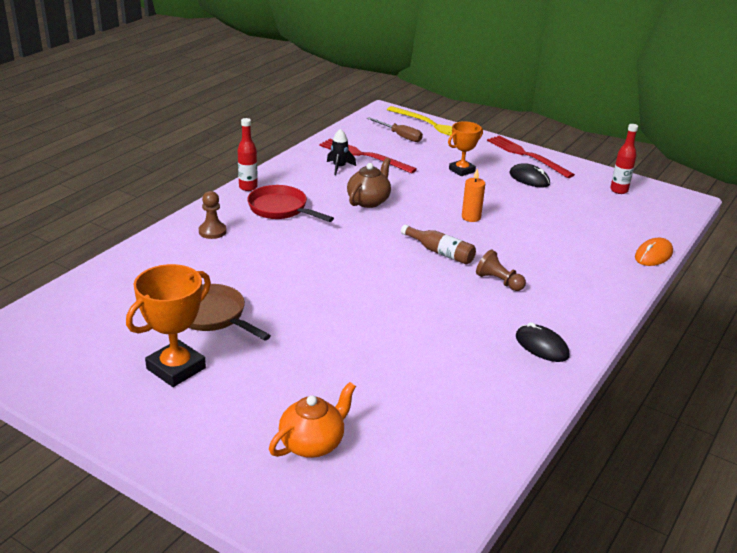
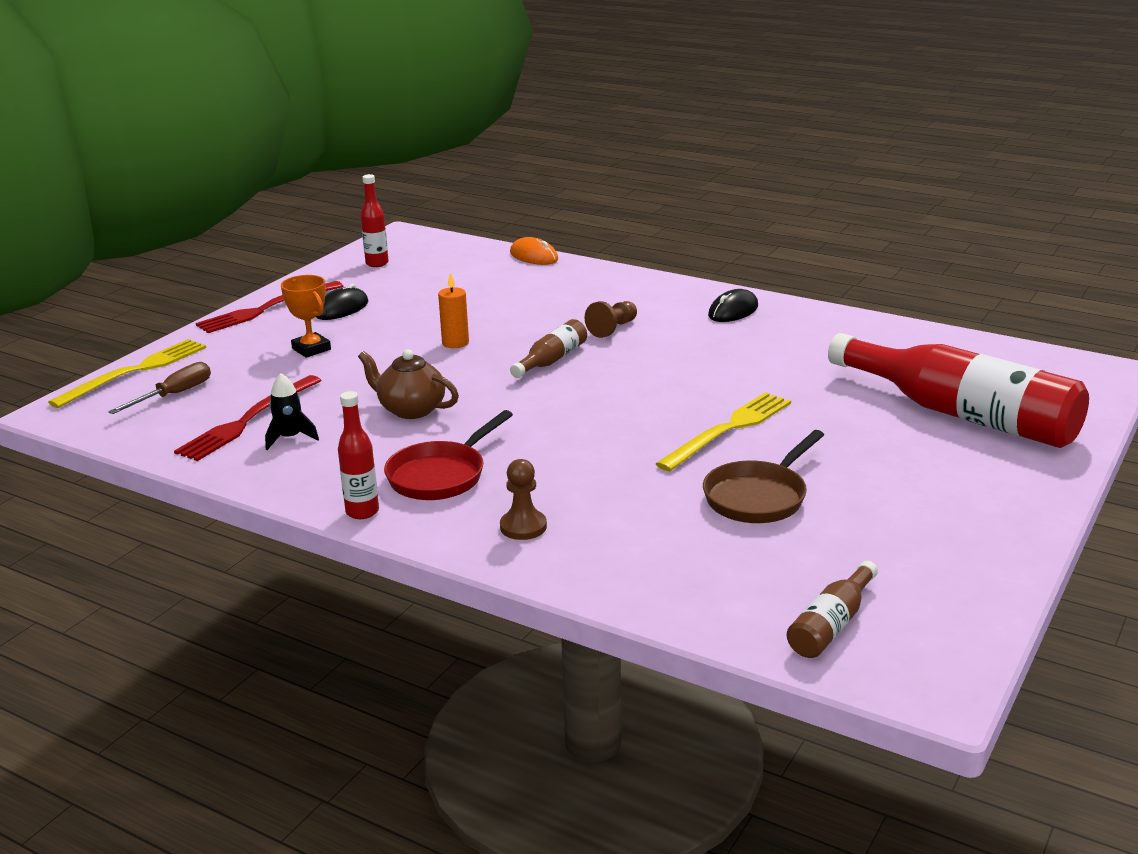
camera: 90 degrees left, 5 degrees down
orange trophy [126,264,211,387] -> none
orange teapot [269,382,356,458] -> red bottle [828,333,1089,448]
none -> yellow fork [656,392,791,471]
none -> brown bottle [787,561,878,658]

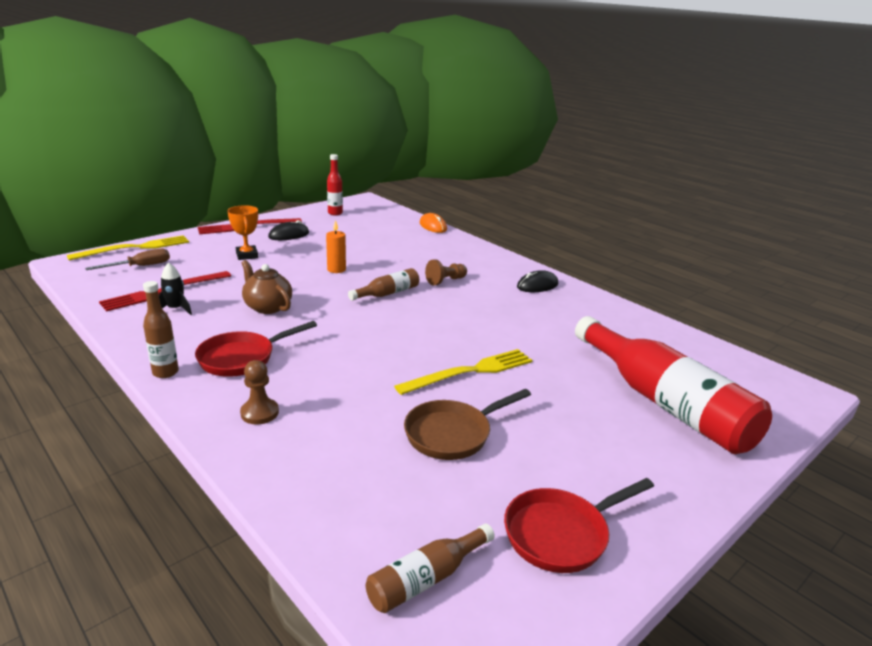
camera: 15 degrees right, 0 degrees up
red bottle [338,391,379,519] -> brown bottle [143,281,179,378]
none -> red pan [504,478,654,573]

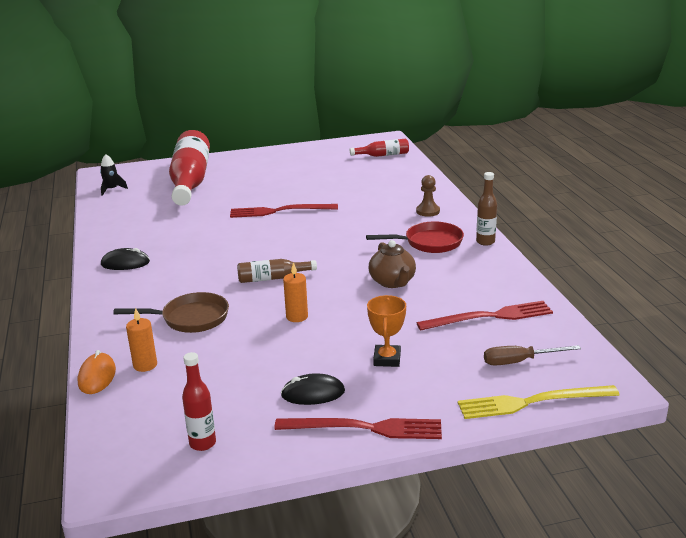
camera: 150 degrees left, 0 degrees up
black rocket [159,263,192,315] -> black rocket moved to [100,154,128,196]
brown bottle [366,524,495,613] -> red bottle [350,138,409,157]
yellow fork [394,349,533,395] -> red fork [230,204,338,218]
brown pan [404,389,531,460] -> brown pan moved to [113,292,229,333]
brown pawn [425,260,467,285] -> none
red pan [504,478,654,573] -> none
none -> orange candle [126,308,157,372]

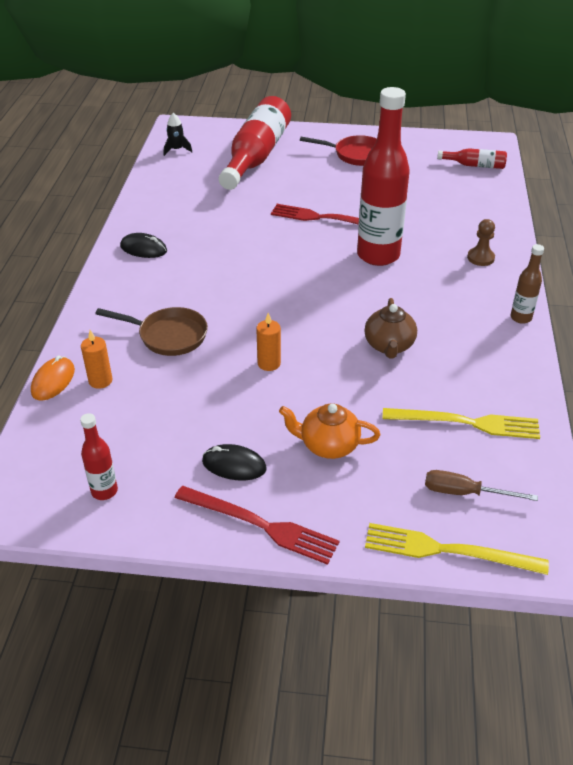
camera: 20 degrees right, 15 degrees up
brown bottle [237,259,317,283] -> none
red pan [366,221,464,253] -> red pan moved to [300,135,377,166]
orange trophy [367,295,406,367] -> orange teapot [279,404,380,459]
red fork [417,301,553,331] -> yellow fork [382,408,540,439]
none -> red bottle [357,87,410,266]

